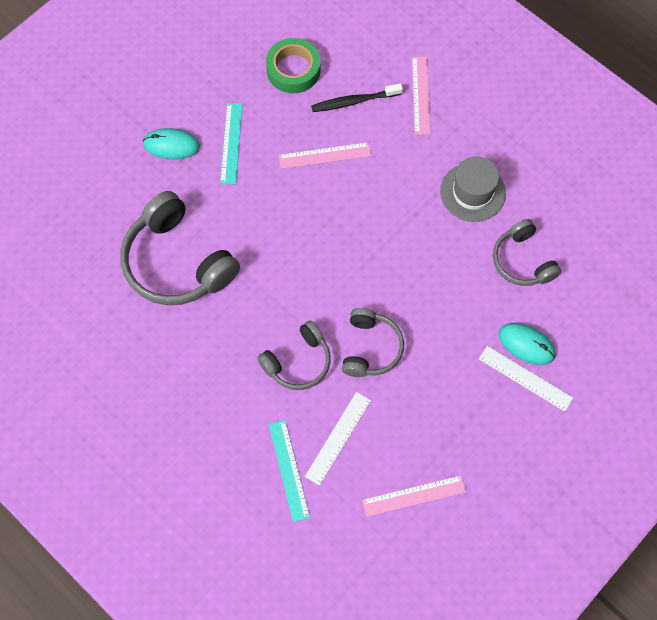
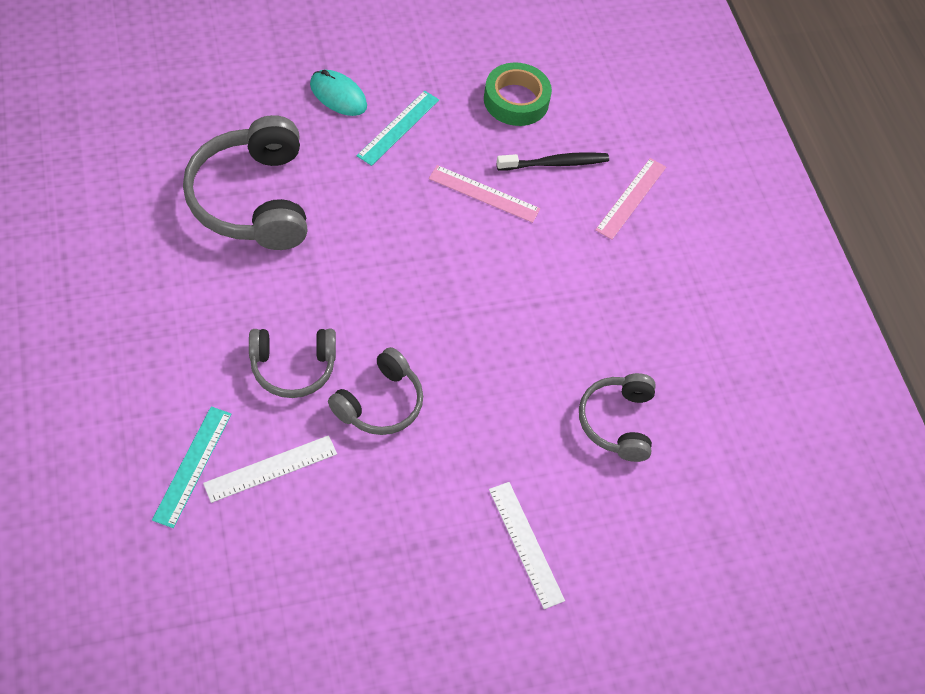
camera: 25 degrees right, 10 degrees down
black toothbrush [311,83,403,112] -> black toothbrush turned 150 degrees clockwise [496,152,609,170]
pink ruler [362,475,466,517] -> none
grey hat [440,156,506,222] -> none
turquoise mouse [499,323,556,365] -> none

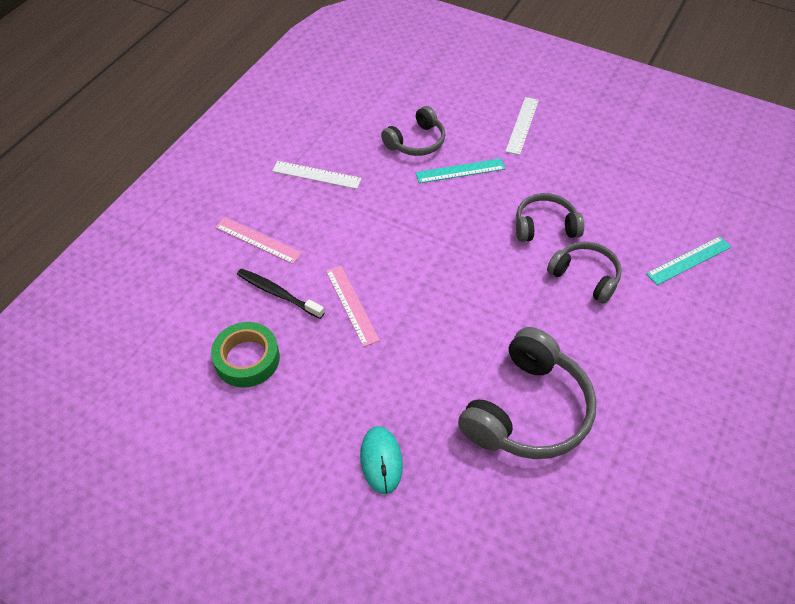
camera: 130 degrees left, 5 degrees down
white ruler [203,435,337,503] -> white ruler moved to [272,161,362,189]
turquoise ruler [357,91,439,166] -> turquoise ruler moved to [416,158,505,183]
pink ruler [595,158,666,240] -> pink ruler turned 45 degrees clockwise [215,217,302,264]

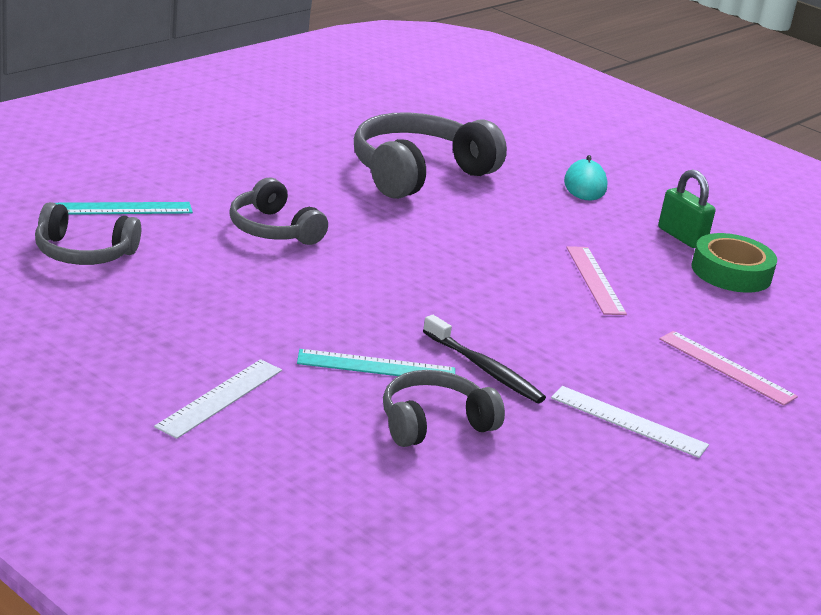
camera: 170 degrees left, 25 degrees down
black toothbrush [237,268,325,319] -> black toothbrush moved to [423,315,546,403]
grey headphones [516,193,584,242] -> grey headphones moved to [35,202,141,265]
none -> green padlock [658,170,716,248]

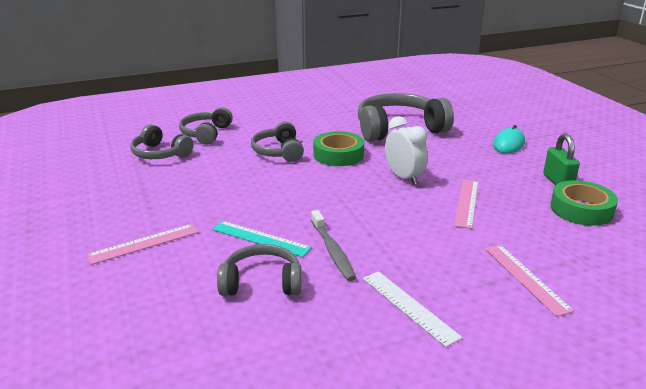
camera: 30 degrees right, 0 degrees up
turquoise ruler [55,202,193,215] -> grey headphones [179,107,233,144]
white ruler [154,359,282,439] -> pink ruler [87,224,198,265]
black toothbrush [423,315,546,403] -> grey toothbrush [311,210,356,281]
none -> green tape [313,131,364,166]
none -> white clock [385,116,428,185]

